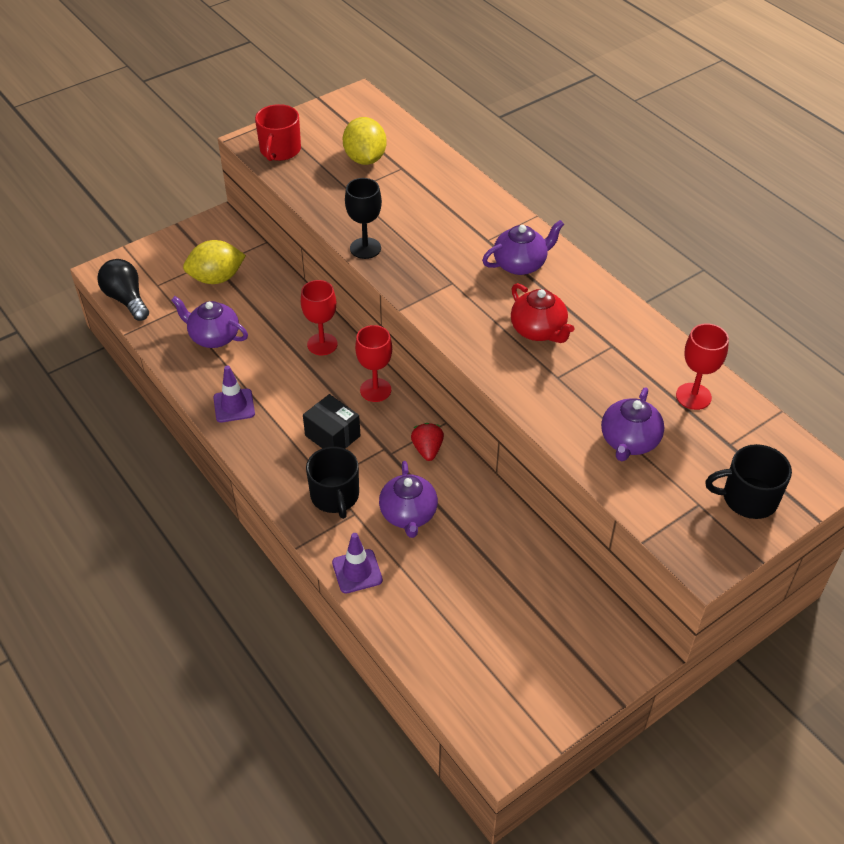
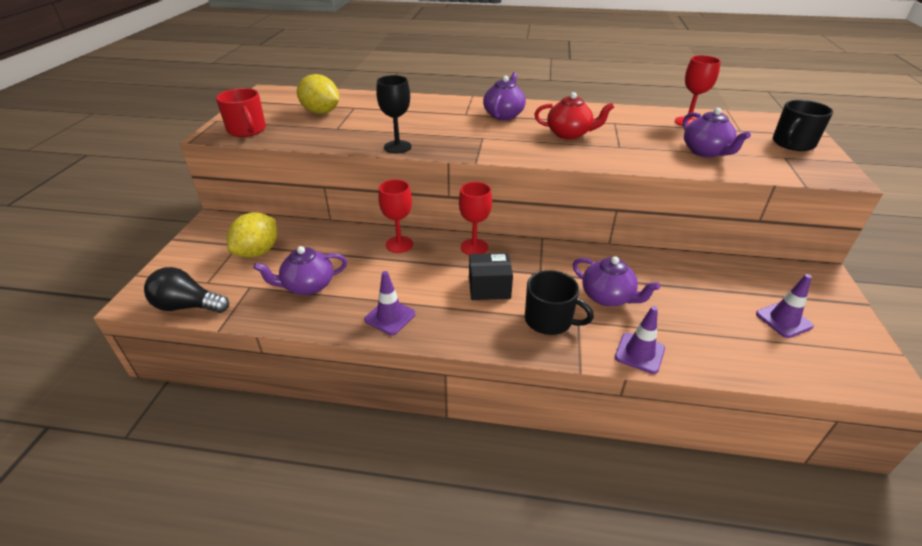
camera: 45 degrees left, 10 degrees down
red strawberry [411,423,444,461] -> none
none -> purple traffic cone [756,274,814,338]

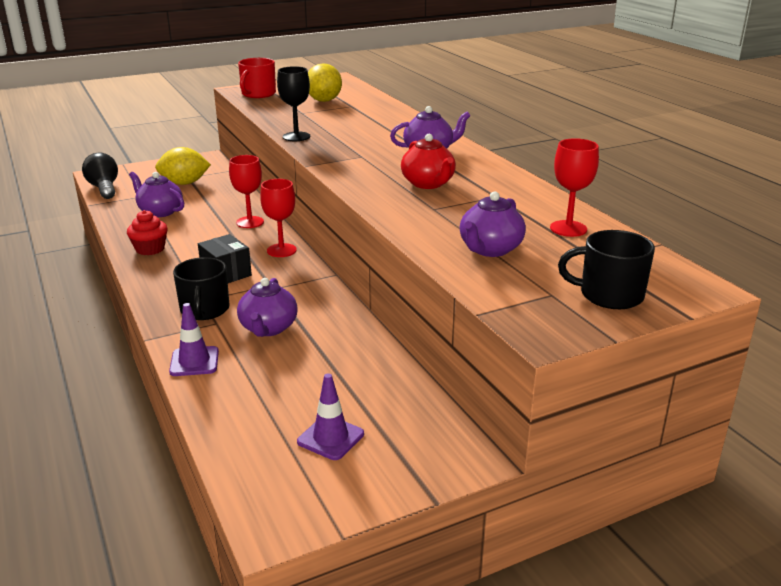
camera: 55 degrees right, 10 degrees down
purple traffic cone [364,271,416,335] -> red cupcake [127,210,168,255]

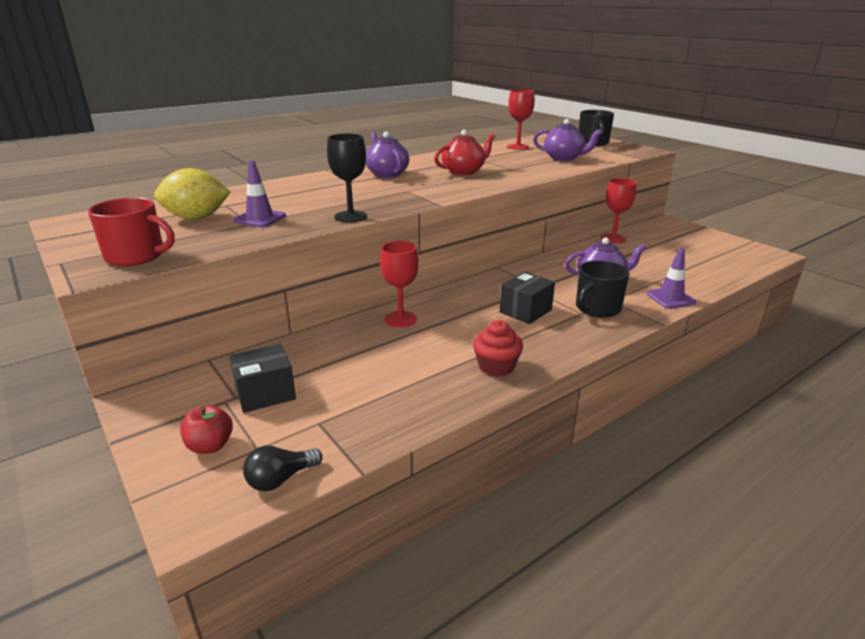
camera: 100 degrees left, 0 degrees up
black light bulb [82,153,118,199] -> black light bulb [243,446,323,491], size x0.66
purple teapot [129,172,184,217] -> none
yellow lemon [155,147,211,185] -> black box [229,344,296,413]
black mug [173,257,230,320] -> black mug turned 150 degrees clockwise [576,260,629,318]
red goblet [260,179,297,257] -> red goblet moved to [601,178,636,243]
purple traffic cone [297,373,364,460] -> purple traffic cone moved to [233,160,286,227]
none -> red apple [180,405,233,454]

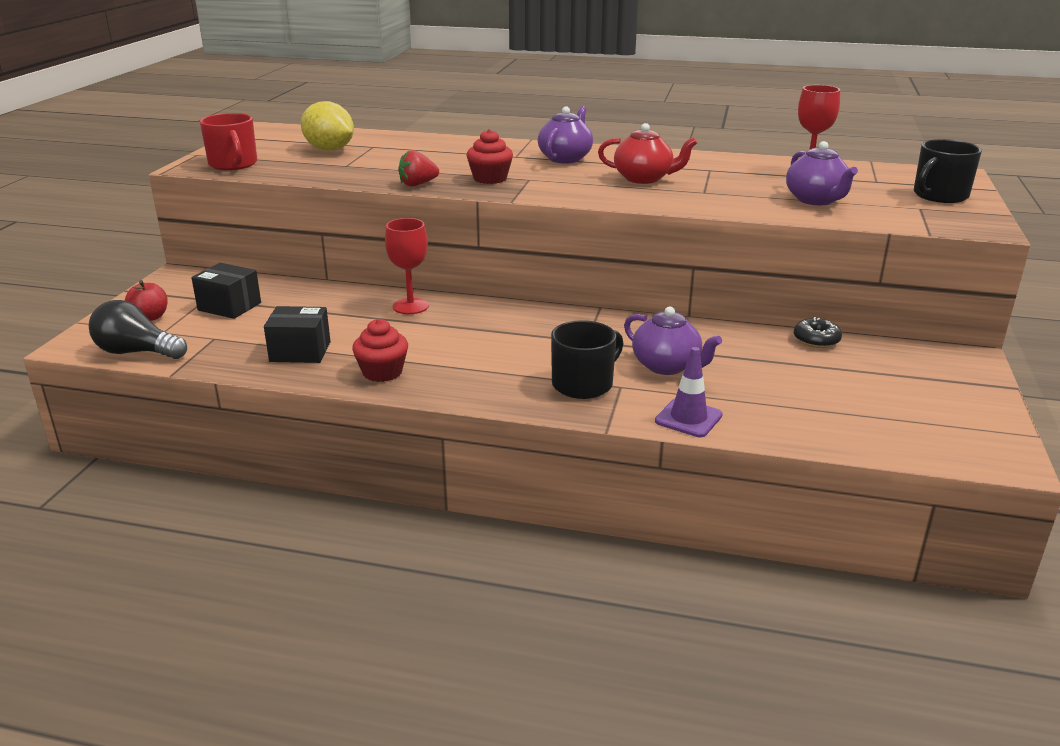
camera: 50 degrees right, 0 degrees up
purple traffic cone [233,160,286,227] -> none
black light bulb [243,446,323,491] -> black light bulb [89,300,187,359], size x1.51
black goblet [327,134,367,222] -> red strawberry [398,150,439,186]
black box [499,272,555,324] -> black box moved to [264,306,331,363]
black mug [576,260,629,318] -> black mug turned 135 degrees clockwise [551,320,623,399]
red goblet [601,178,636,243] -> black donut [794,317,842,348]
none -> red cupcake [467,129,513,184]

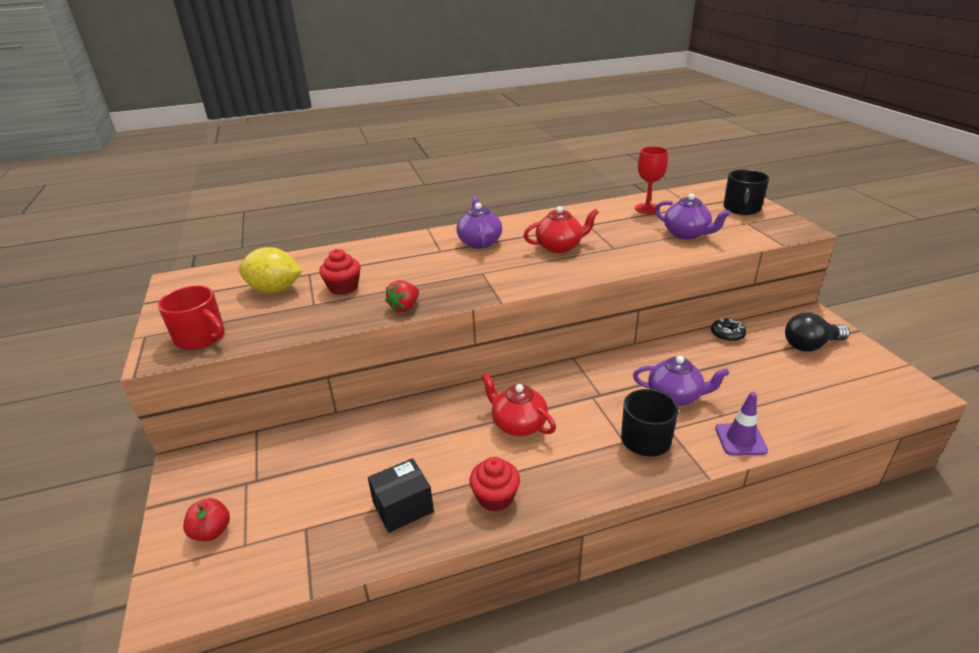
camera: 30 degrees left, 5 degrees up
black light bulb [89,300,187,359] -> black light bulb moved to [785,312,850,352]
black box [191,263,261,319] -> none
red goblet [385,218,429,314] -> none
red cupcake [467,129,513,184] -> red cupcake moved to [319,249,360,295]
none -> red teapot [481,373,556,436]

